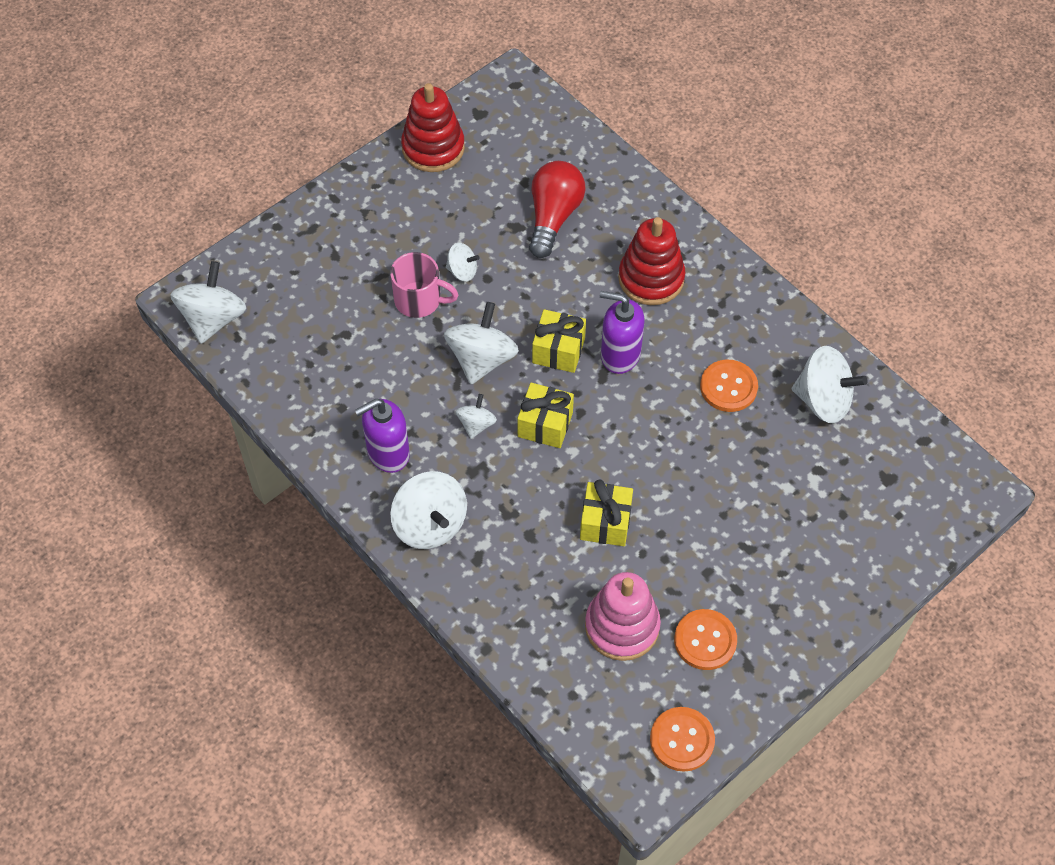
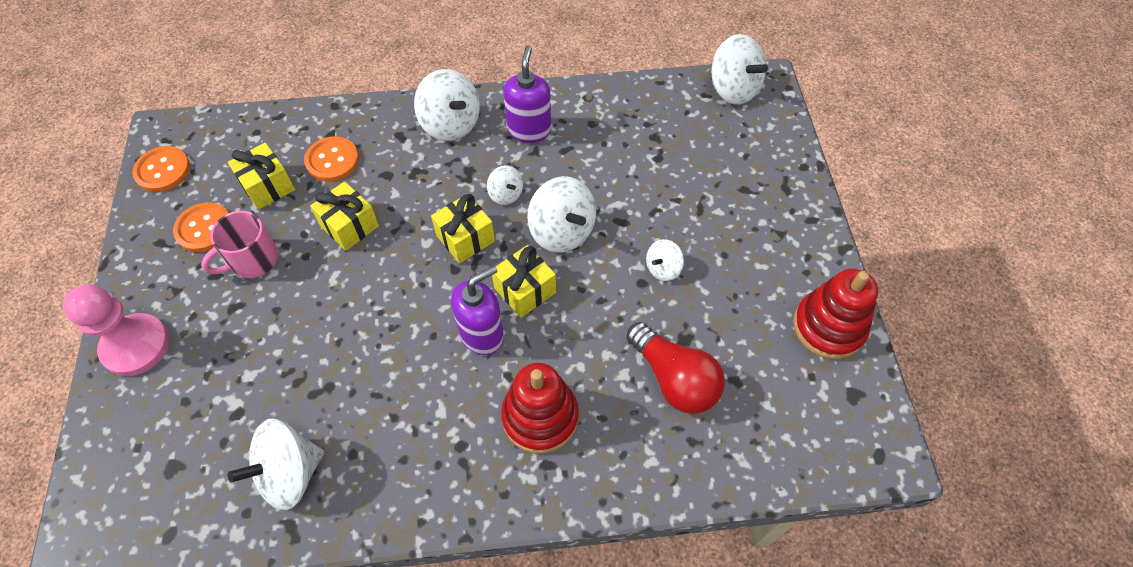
camera: 125 degrees right, 0 degrees up
pink mug [390,252,458,318] -> pink mug moved to [201,211,278,278]
white spinning top [390,471,467,549] -> white spinning top turned 135 degrees counterclockwise [414,69,480,141]
pink stacking toy [585,572,661,661] -> yellow gift [228,143,295,210]
orange button [700,360,758,412] -> orange button moved to [304,136,359,182]
none -> pink pawn [63,284,170,376]

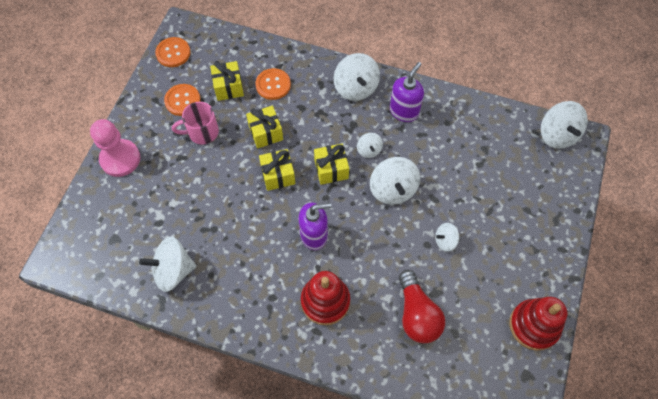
camera: 25 degrees right, 5 degrees up
yellow gift [492,245,556,318] -> yellow gift moved to [259,149,295,191]

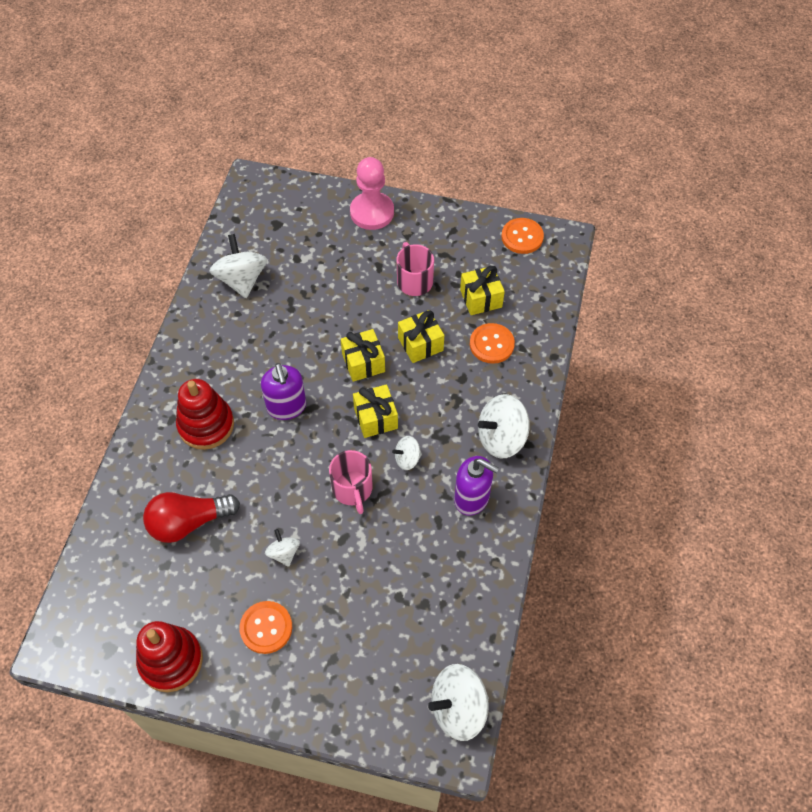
camera: 85 degrees right, 5 degrees down
orange button [164,84,201,116] -> orange button moved to [239,601,292,654]
white spinning top [370,157,420,205] -> pink mug [329,450,373,514]

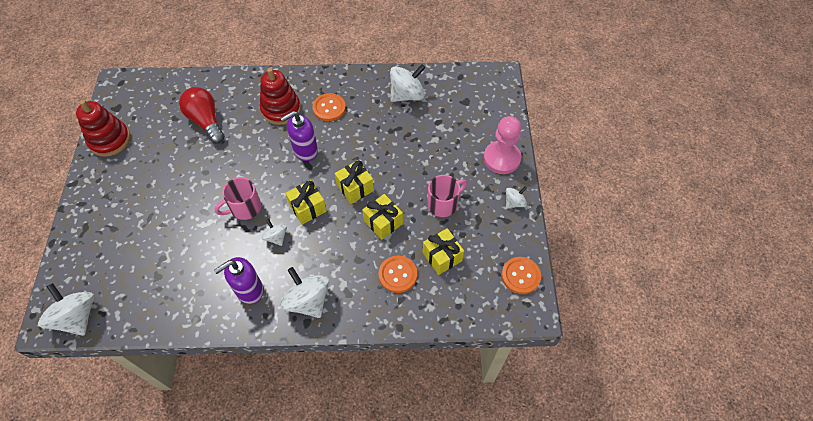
camera: 75 degrees right, 0 degrees up
orange button [239,601,292,654] -> orange button moved to [312,93,346,121]
white spinning top [265,529,300,567] -> white spinning top moved to [506,186,527,208]
purple soap dispenser [454,456,499,516] -> purple soap dispenser turned 45 degrees clockwise [214,257,264,304]

